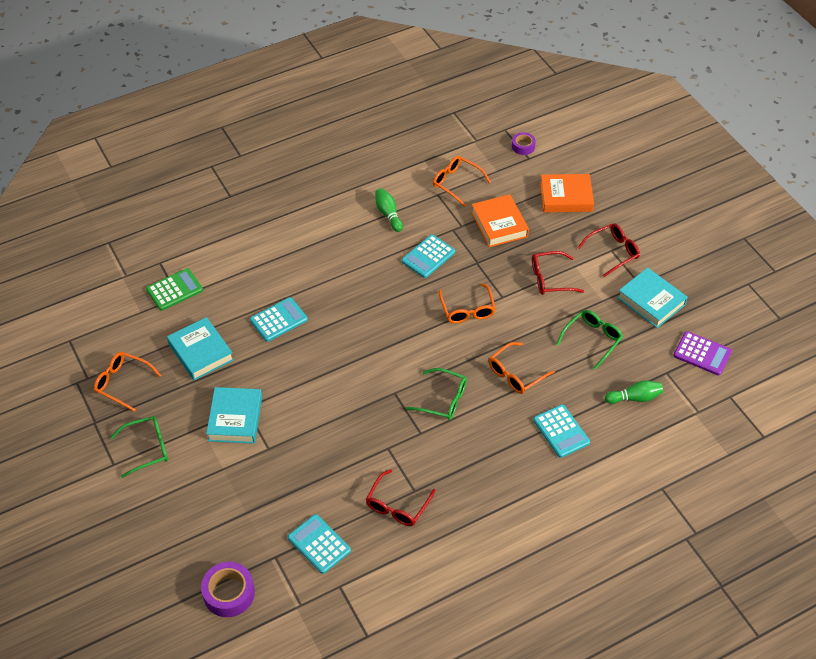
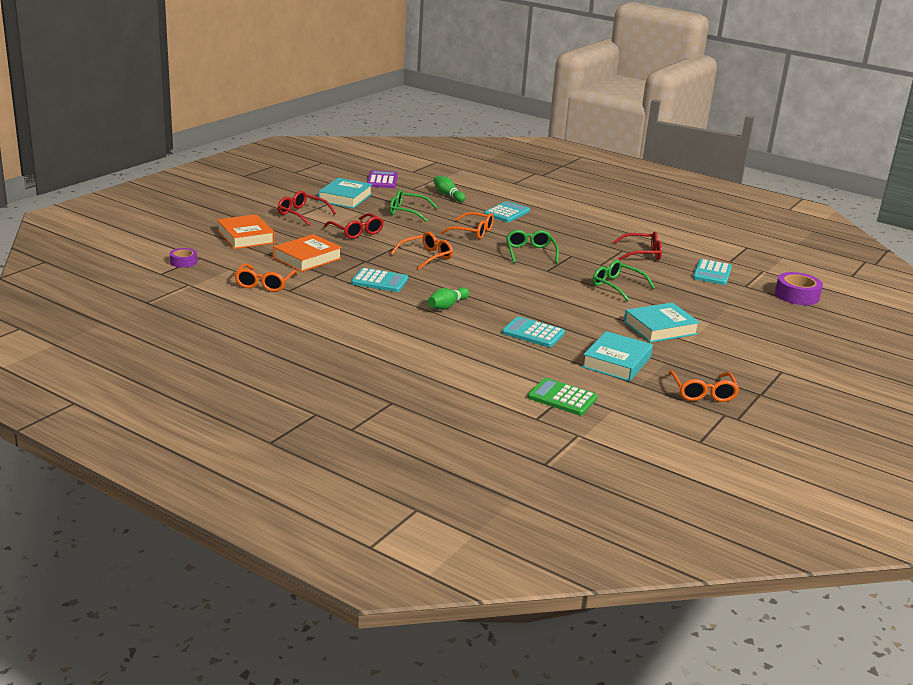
camera: 120 degrees left, 25 degrees down
green glasses [111,416,168,478] -> green glasses moved to [593,260,655,302]
green bowling pin [375,188,403,232] -> green bowling pin moved to [428,287,469,310]

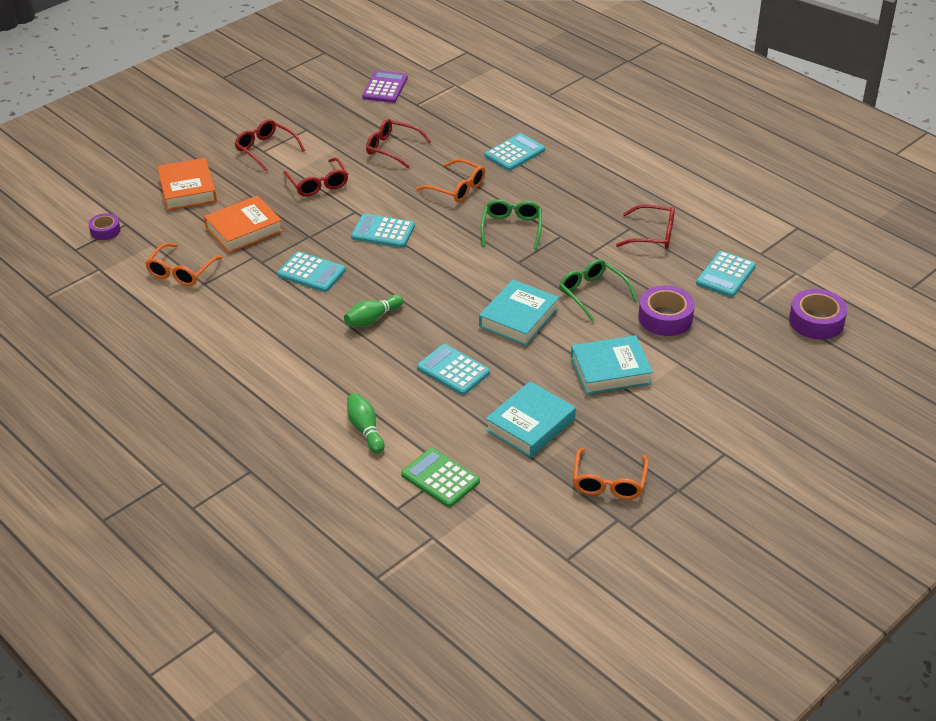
camera: 15 degrees right, 15 degrees up
turquoise book [318,178,372,208] -> turquoise book moved to [479,280,559,346]
green glasses [390,190,438,222] -> red glasses [366,119,432,169]
orange glasses [390,232,453,270] -> turquoise calculator [351,214,415,248]
green bowling pin [433,176,465,202] -> green bowling pin moved to [347,393,385,454]
none -> purple tape [638,286,695,336]

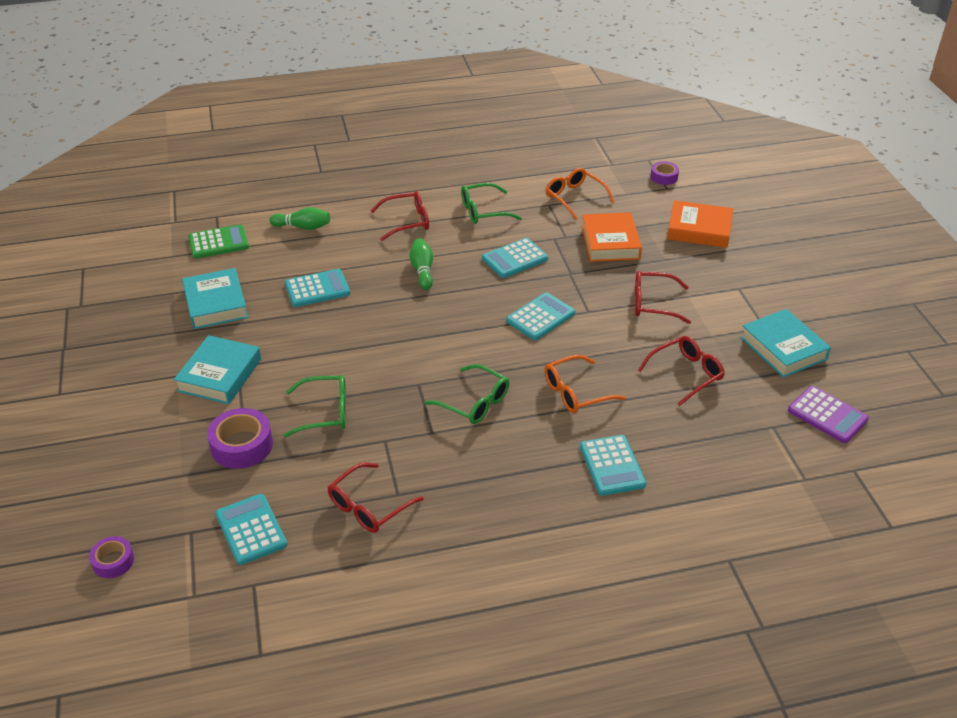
camera: 120 degrees right, 0 degrees up
red glasses [235,119,305,172] -> red glasses moved to [371,191,429,241]
turquoise book [479,280,559,346] -> turquoise book moved to [740,309,831,378]
orange glasses [573,448,649,499] -> none
purple tape [789,289,847,340] -> purple tape [89,536,134,578], size x0.59
none -> green glasses [461,183,522,224]

